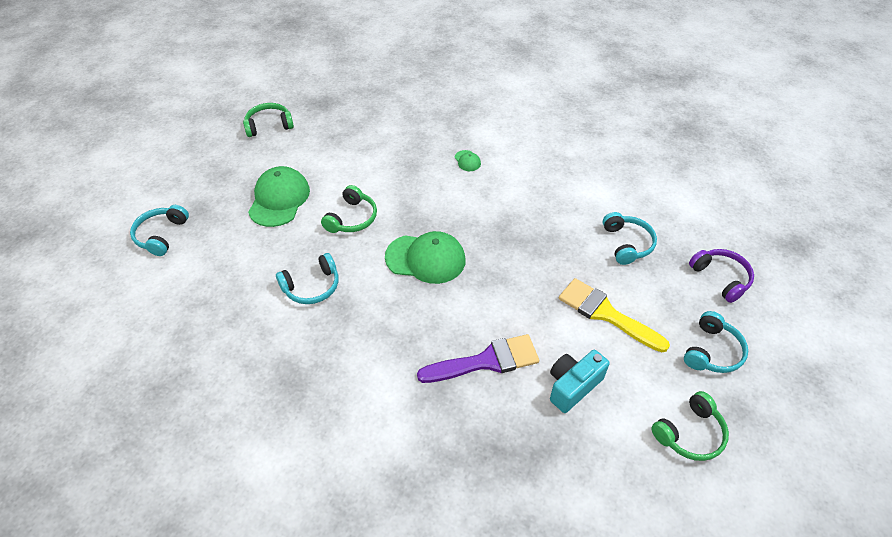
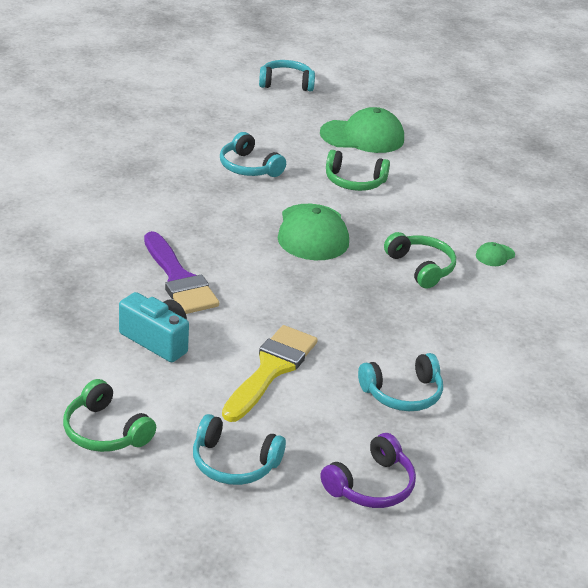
camera: 75 degrees right, 15 degrees down
green headphones [243,103,294,137] -> green headphones moved to [384,232,456,289]

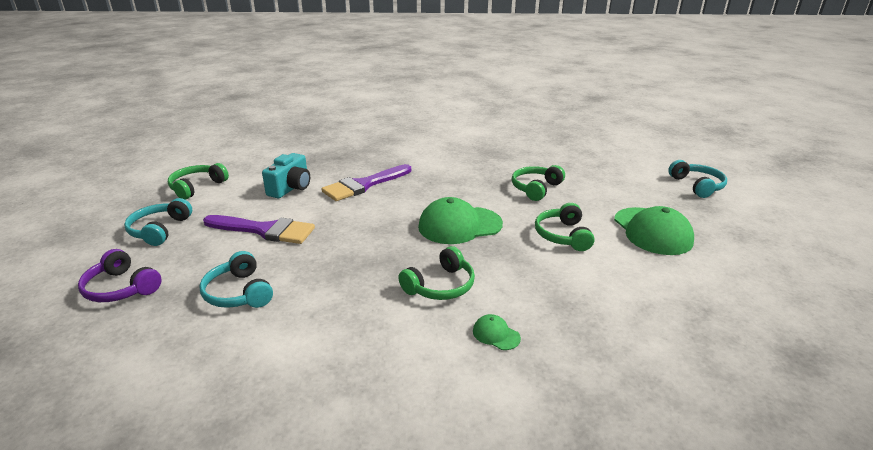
camera: 80 degrees right, 5 degrees down
turquoise headphones [220,132,286,177] -> green headphones [512,165,565,201]
yellow brush [222,325,318,422] -> purple brush [203,215,315,244]

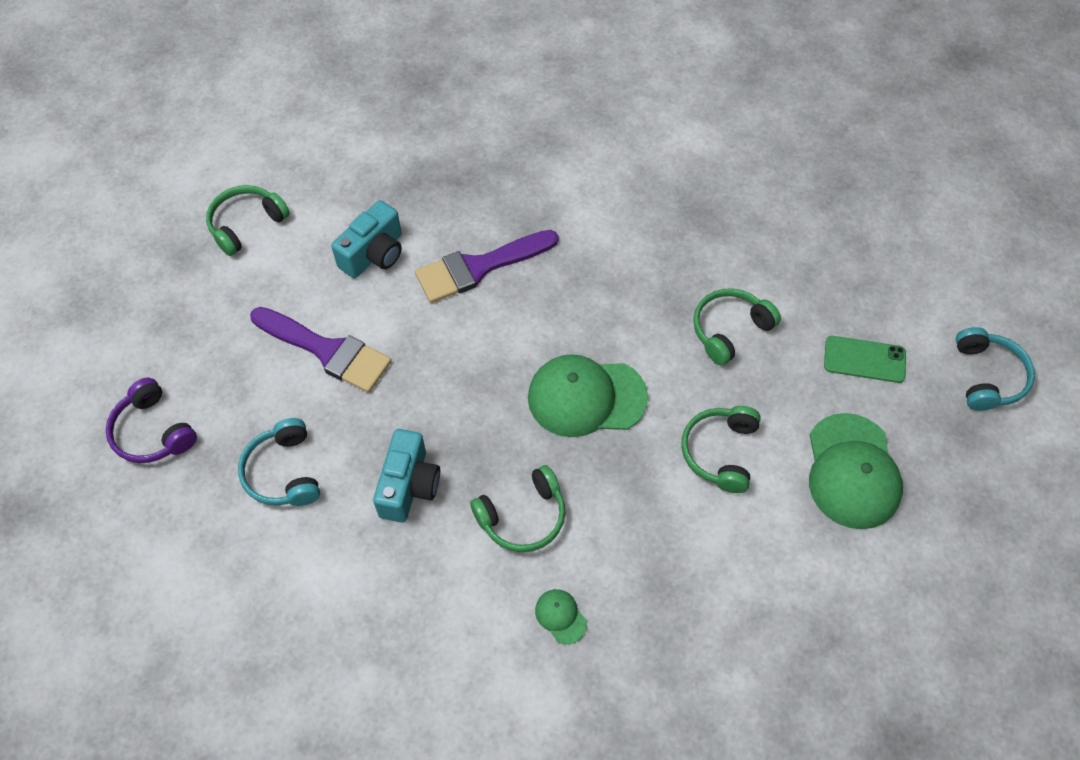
camera: 15 degrees right, 30 degrees up
turquoise headphones [124,198,192,246] -> none
none -> turquoise camera [373,429,440,523]
none -> green phone [824,336,906,383]

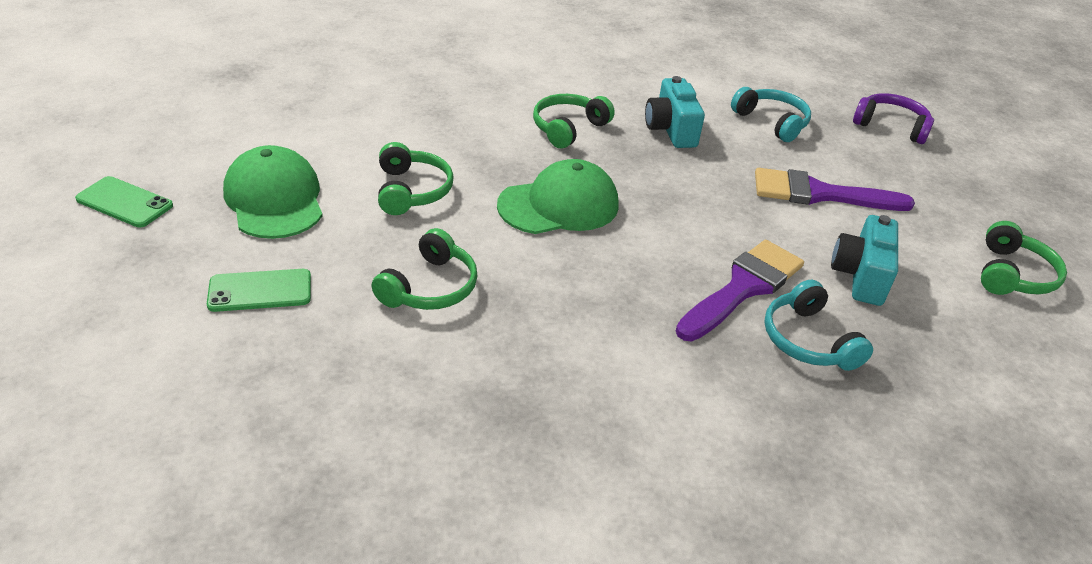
camera: 155 degrees right, 20 degrees down
green cap [535,589,587,644] -> none
turquoise headphones [956,327,1035,411] -> turquoise headphones moved to [764,280,873,371]
none -> green phone [75,176,173,227]

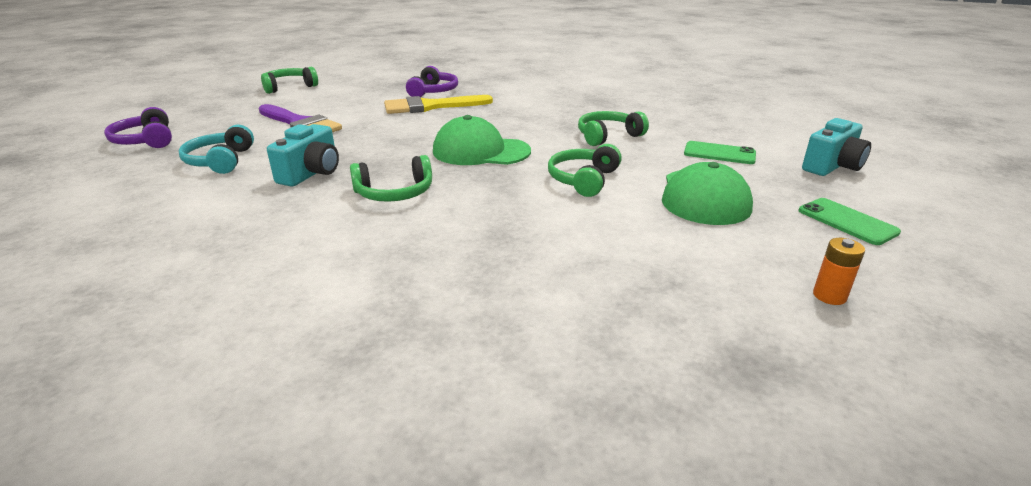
camera: 145 degrees left, 10 degrees down
purple brush [676,240,804,341] -> yellow brush [384,95,493,114]
turquoise headphones [764,280,873,371] -> purple headphones [406,66,458,97]
turquoise camera [831,215,898,306] -> turquoise camera moved to [802,118,871,176]
none -> orange battery [813,238,865,305]

